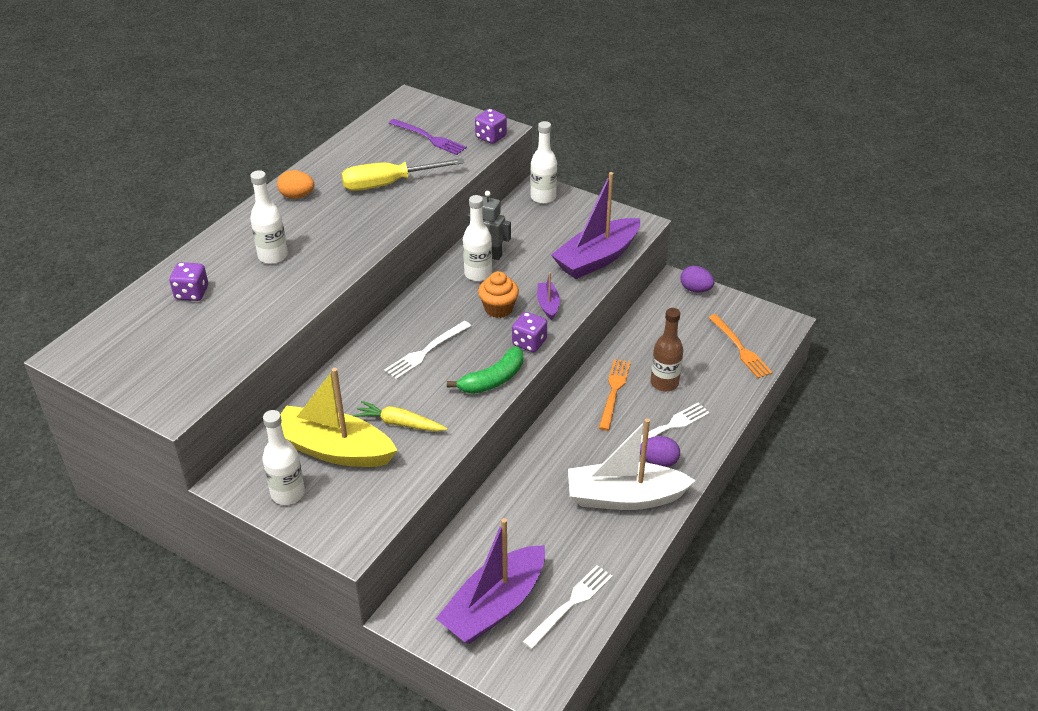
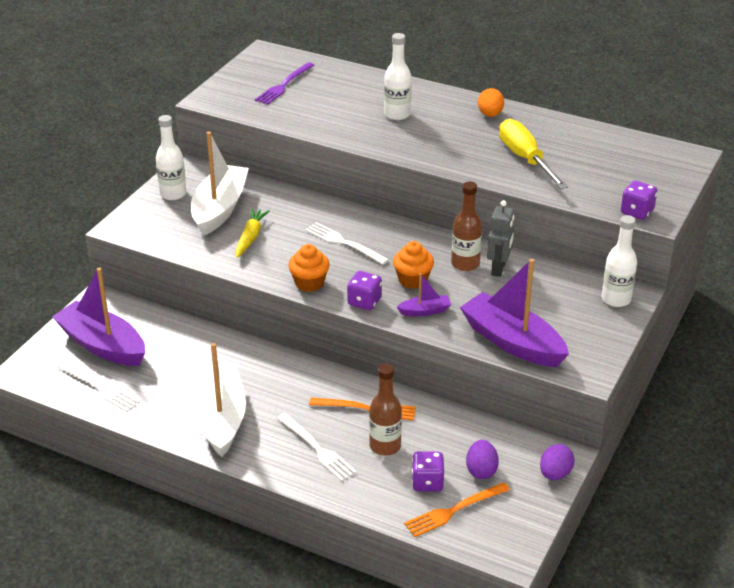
camera: 85 degrees right, 5 degrees down
purple dice [170,262,208,301] -> purple dice moved to [412,451,444,492]
yellow boat [281,368,397,467] -> white boat [191,131,249,236]
purple fork [389,119,467,155] -> purple fork moved to [255,62,315,105]
green banana [447,346,523,394] -> orange cupcake [288,244,330,292]
white bottle [463,195,492,281] -> brown bottle [451,182,482,271]
purple egg [640,436,680,467] -> purple egg moved to [466,440,499,479]

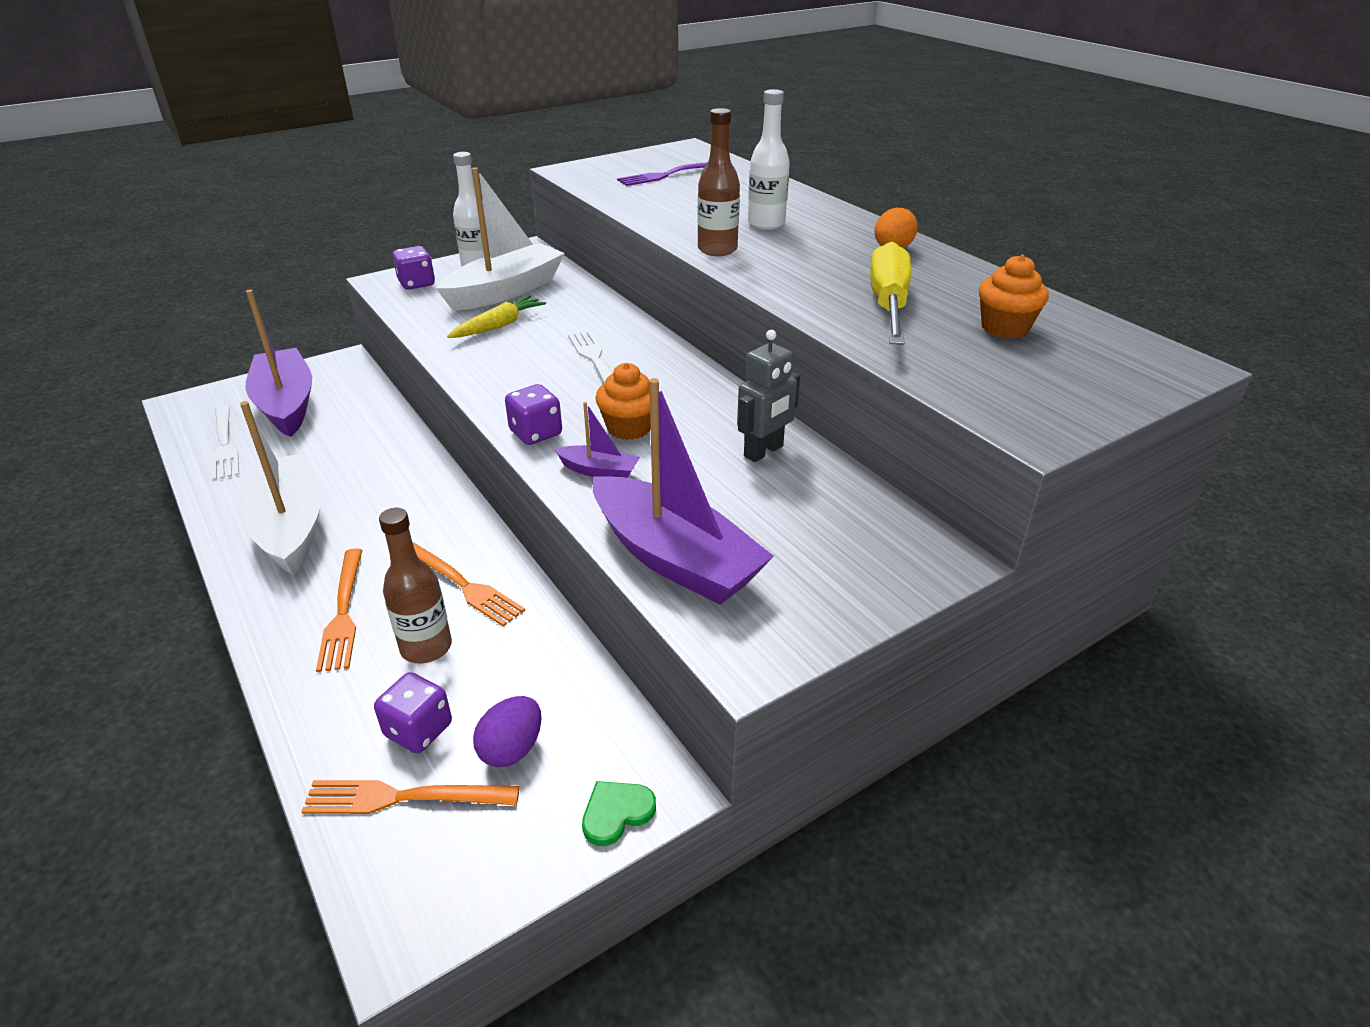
camera: 30 degrees right, 0 degrees up
white boat [193,343,246,457] -> white boat turned 45 degrees counterclockwise [240,401,322,575]
white fork [277,413,357,481] -> orange fork [316,548,362,672]
orange cupcake [288,244,330,292] -> orange cupcake moved to [979,255,1049,339]
brown bottle [451,182,482,271] -> brown bottle moved to [697,108,740,256]
purple boat [460,259,569,367] -> purple boat turned 150 degrees clockwise [593,378,774,605]
purple egg [540,444,575,480] -> green heart [582,781,656,846]
white bottle [602,215,637,307] -> none
purple dice [621,180,657,220] -> purple dice moved to [393,246,435,290]

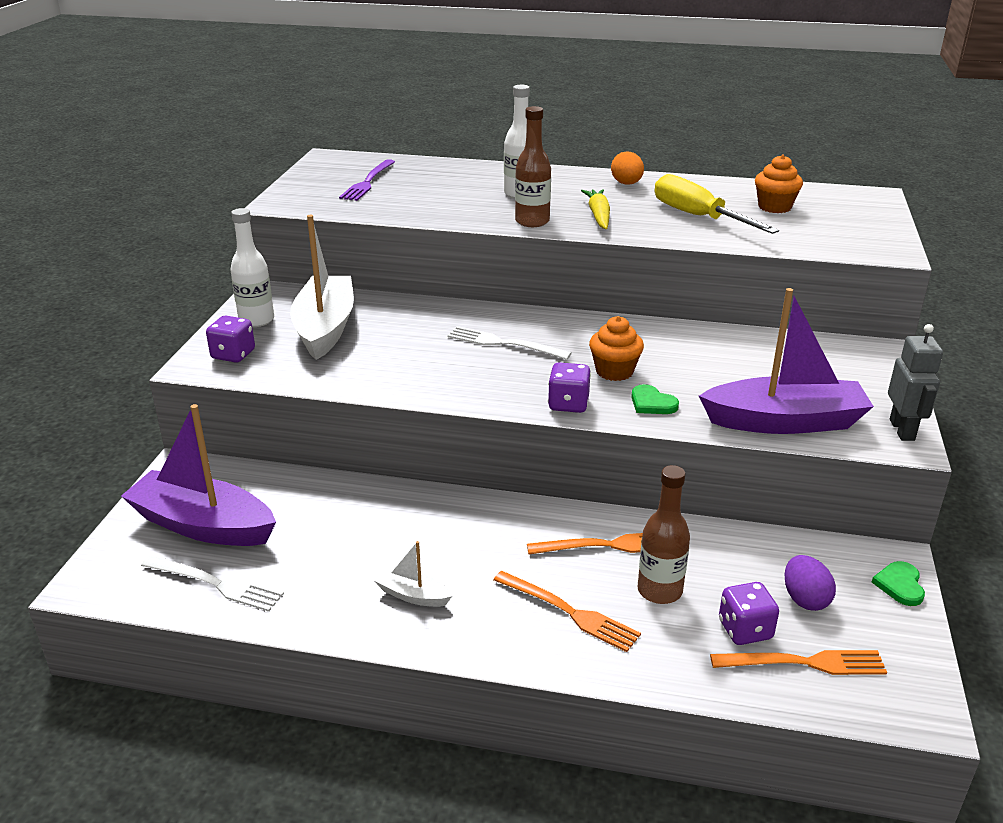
camera: 45 degrees left, 5 degrees down
white boat [240,401,322,575] -> white boat [374,541,452,607], size x0.45
orange fork [301,780,520,814] -> orange fork turned 135 degrees counterclockwise [710,650,887,675]
yellow carrot [447,295,546,338] -> yellow carrot moved to [581,189,610,229]
purple boat [554,402,640,478] -> green heart [631,384,679,414]
grey robot [737,330,800,462] -> grey robot moved to [888,324,943,441]

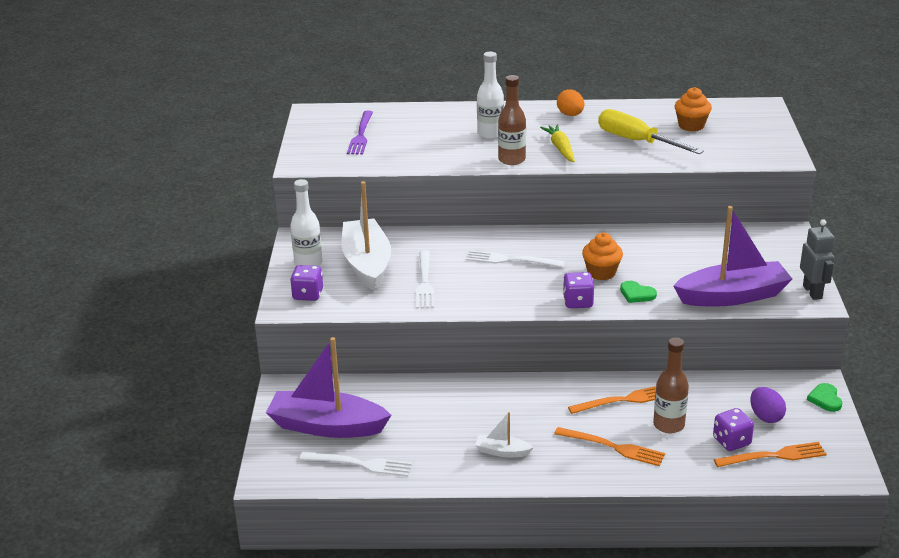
camera: 10 degrees left, 0 degrees up
none -> white fork [416,250,434,309]

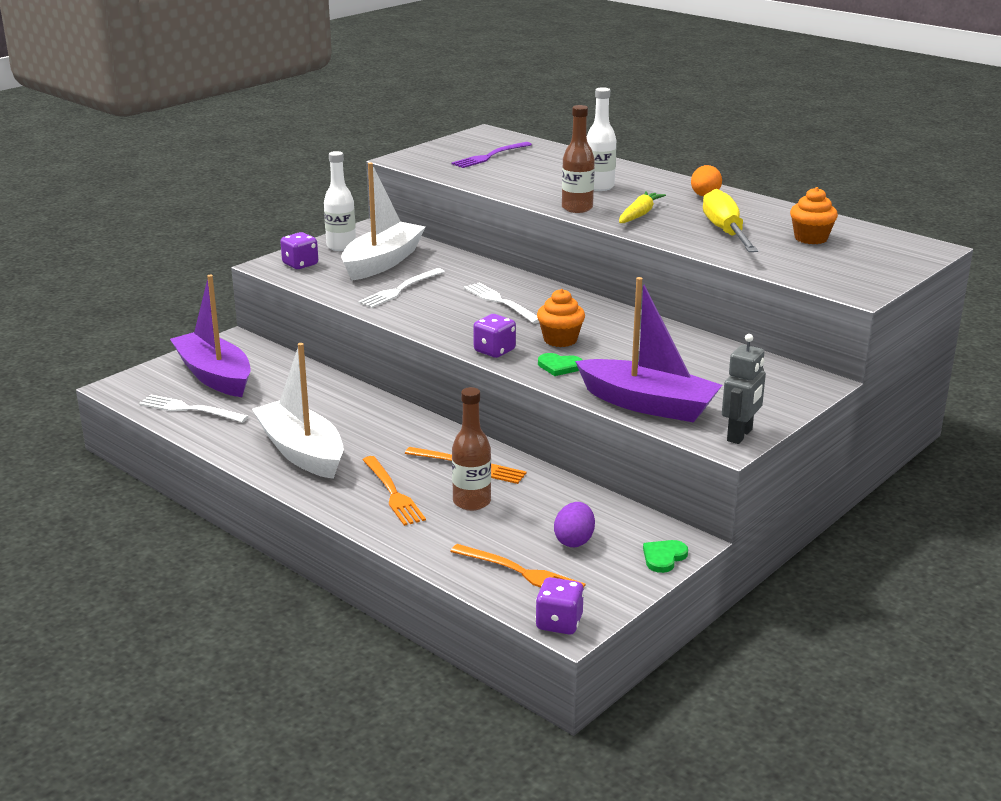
camera: 40 degrees right, 5 degrees down
white fork [299,452,412,476] -> white fork turned 150 degrees clockwise [139,395,249,423]
white boat [475,412,534,457] -> white boat [252,343,343,479], size x2.20
green heart [620,281,657,303] -> green heart turned 60 degrees counterclockwise [538,353,582,376]
purple dice [713,408,754,451] -> purple dice moved to [535,577,584,634]

